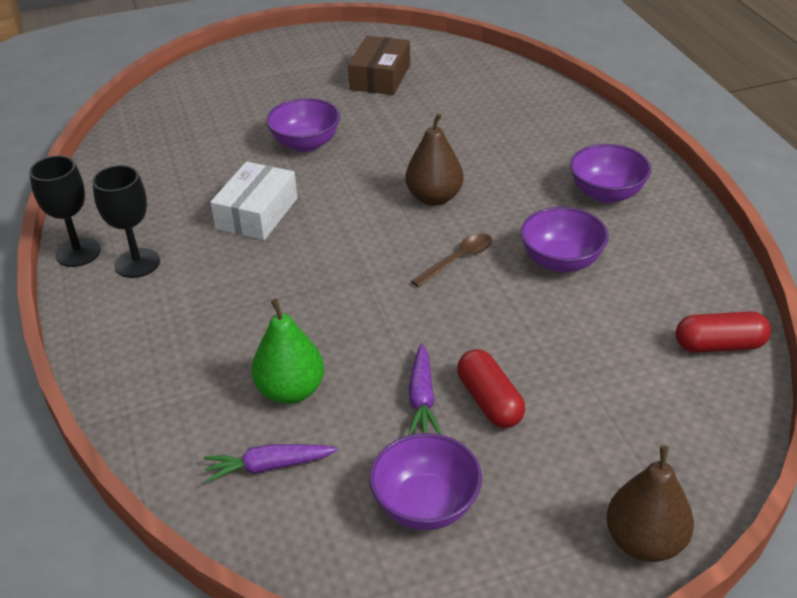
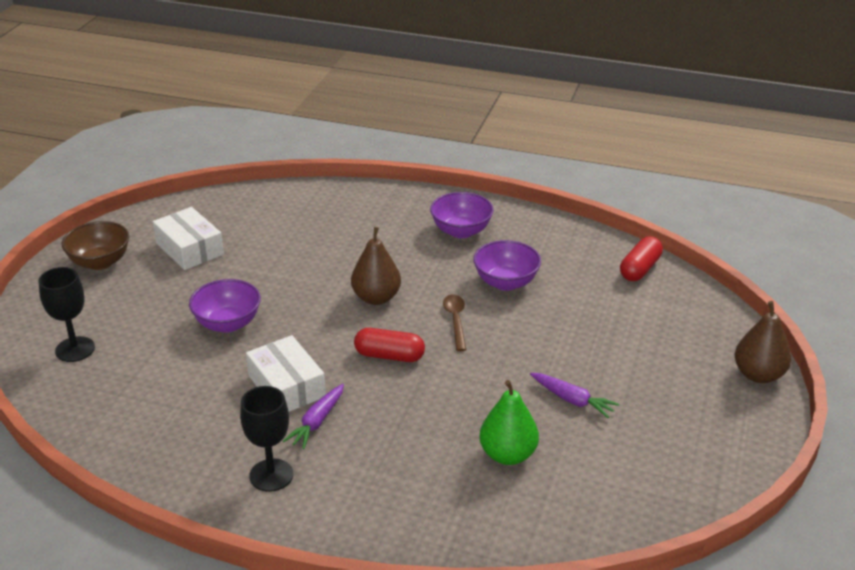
camera: 55 degrees left, 5 degrees down
black goblet [29,156,101,267] -> black goblet moved to [38,267,95,362]
purple carrot [204,444,338,483] -> purple carrot moved to [283,384,344,449]
brown box [348,36,410,95] -> white box [153,207,224,270]
purple bowl [369,433,482,530] -> none
red capsule [457,349,525,428] -> red capsule moved to [354,328,425,362]
none -> brown bowl [62,221,129,270]

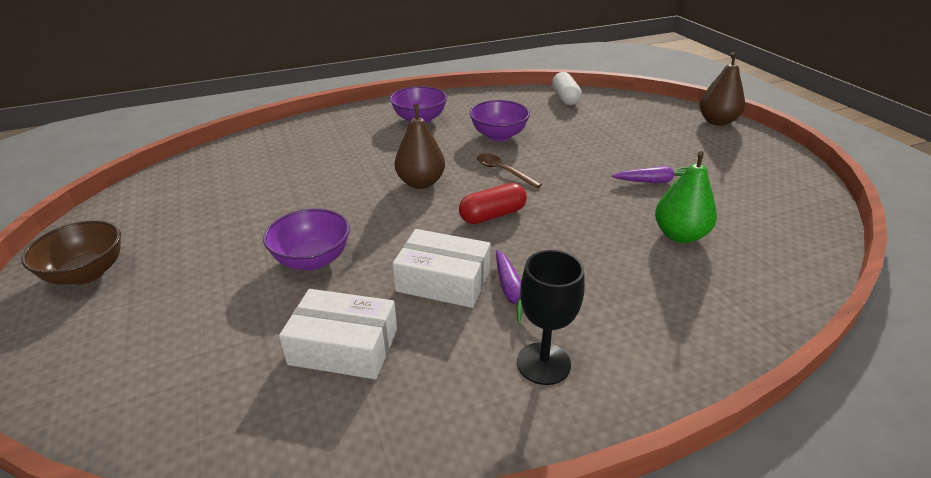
camera: 40 degrees left, 0 degrees up
black goblet [38,267,95,362] -> none
white box [153,207,224,270] -> white box moved to [279,289,397,379]
red capsule [620,236,663,281] -> white capsule [552,72,582,105]

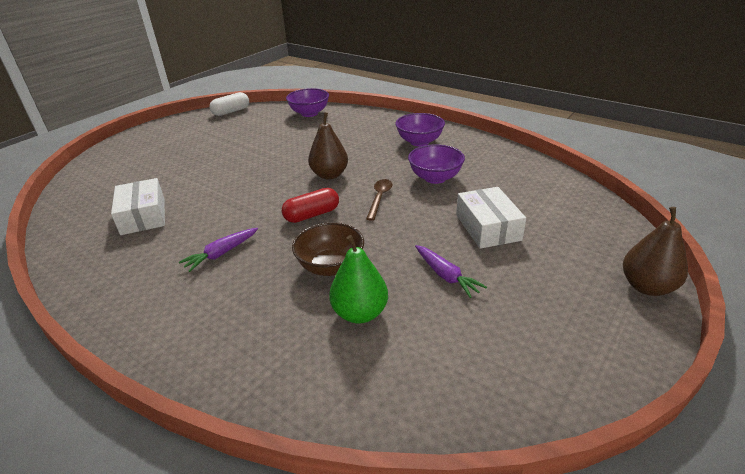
camera: 60 degrees right, 0 degrees up
brown bowl [21,220,121,285] -> brown bowl moved to [292,222,364,276]
purple bowl [263,208,350,271] -> purple bowl moved to [286,88,329,117]
white box [393,229,490,308] -> white box moved to [456,187,526,249]
red capsule [459,183,527,224] -> red capsule turned 60 degrees counterclockwise [282,188,339,223]
black goblet [517,250,585,385] -> none
white capsule [552,72,582,105] -> white capsule moved to [210,92,249,116]

